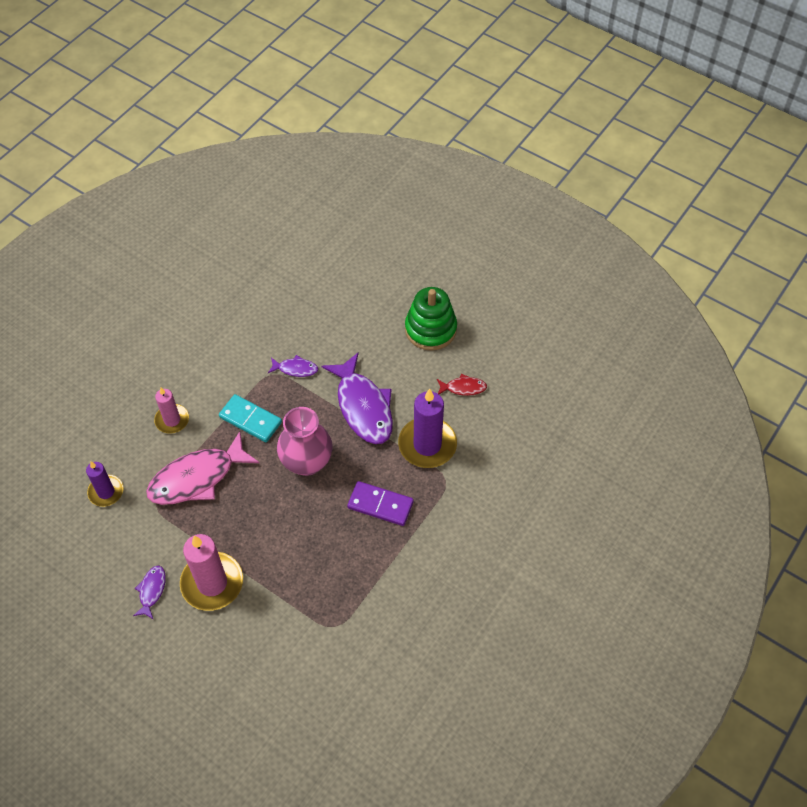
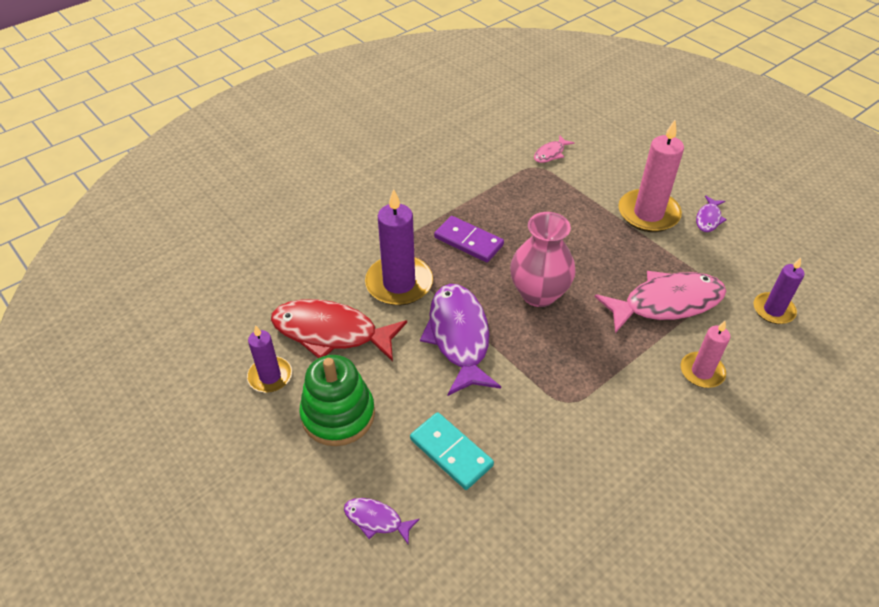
camera: 165 degrees left, 10 degrees down
turquoise domino [219,394,282,442] -> turquoise domino moved to [410,412,494,490]
purple fish [268,355,318,377] -> purple fish moved to [344,498,420,544]
red fish [437,374,487,396] -> red fish [271,299,407,362], size x2.14
none -> purple candle [247,325,292,393]
none -> pink fish [534,135,574,163]

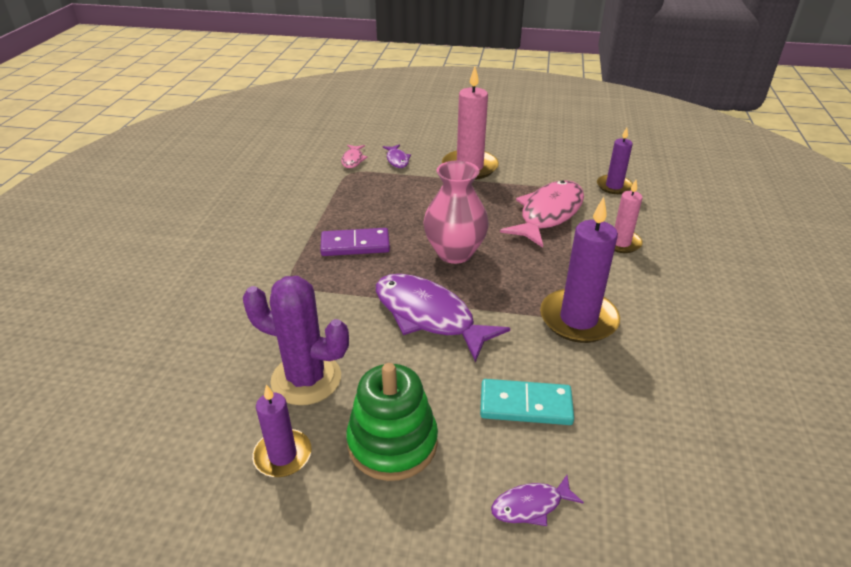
camera: 40 degrees left, 10 degrees down
red fish [271,299,407,362] -> purple cactus [243,276,349,405]
purple candle [365,189,433,306] -> purple candle moved to [540,197,620,343]
purple fish [696,195,727,232] -> purple fish moved to [383,144,411,168]

